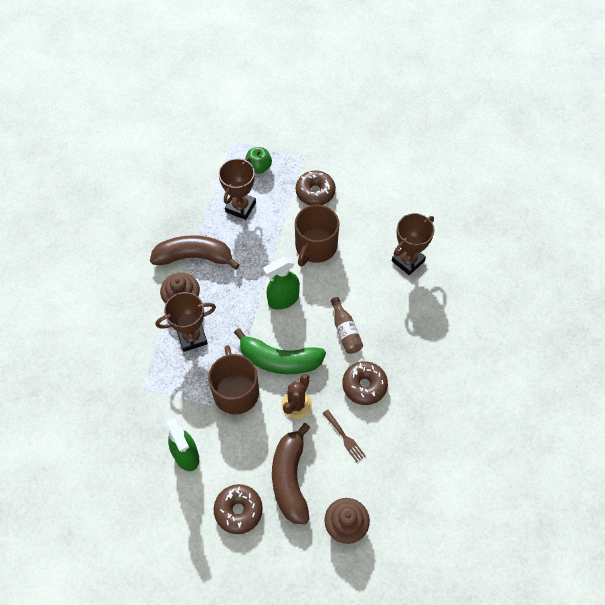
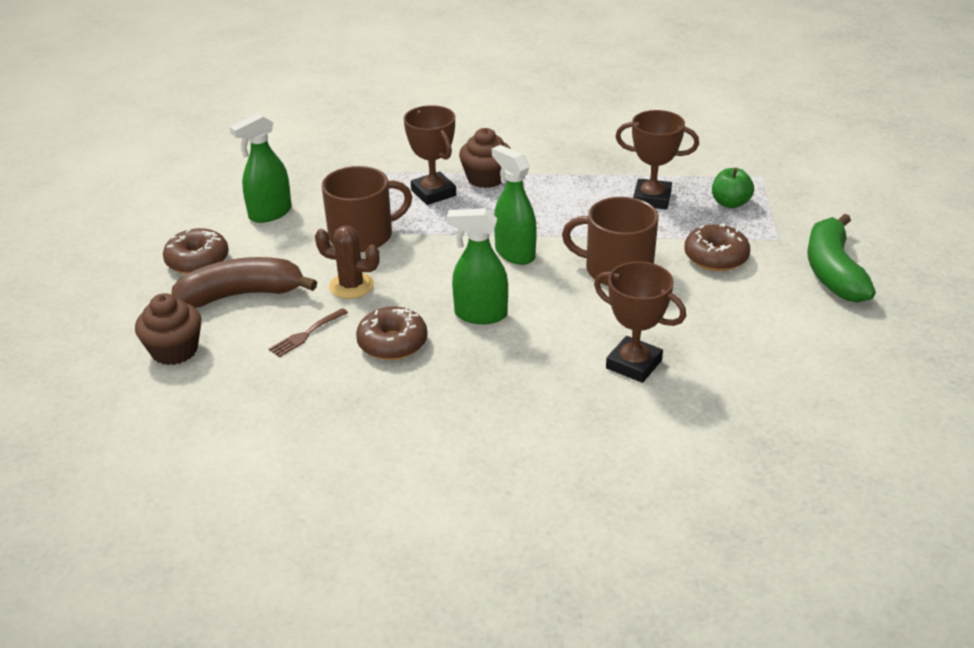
camera: 80 degrees right, 25 degrees down
brown banana [150,235,240,270] -> none
green banana [234,328,326,374] -> green banana moved to [807,214,876,303]
brown bottle [331,297,363,354] -> green spray bottle [447,208,508,324]

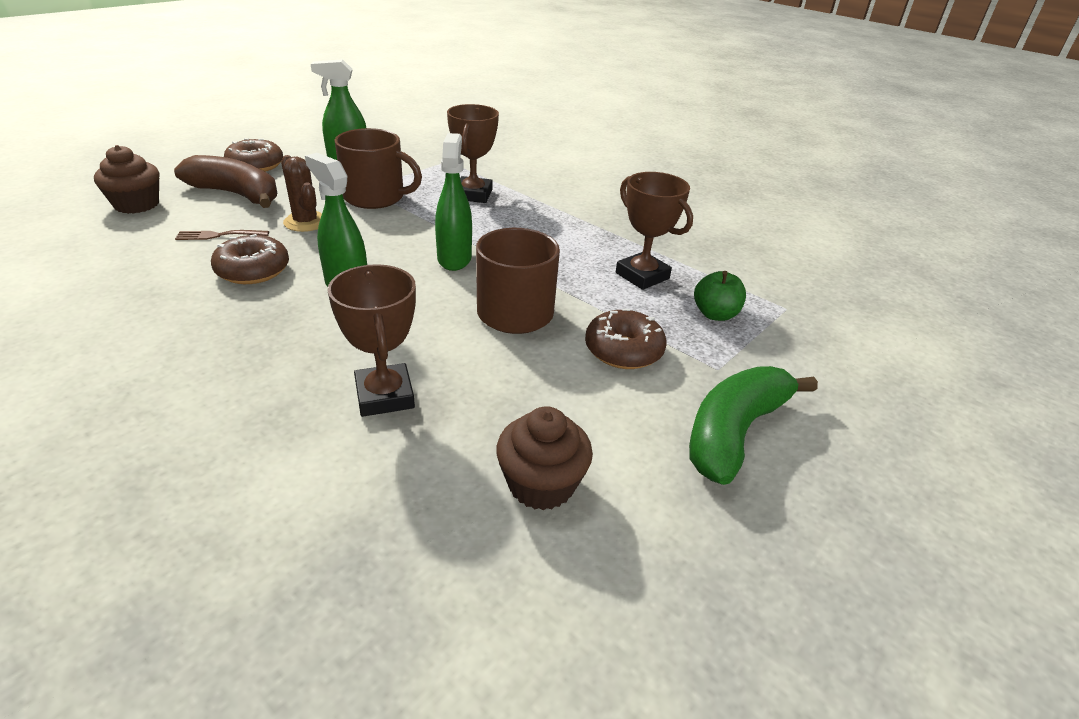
camera: 35 degrees right, 0 degrees up
brown cupcake [459,128,511,188] -> brown cupcake moved to [496,406,593,510]

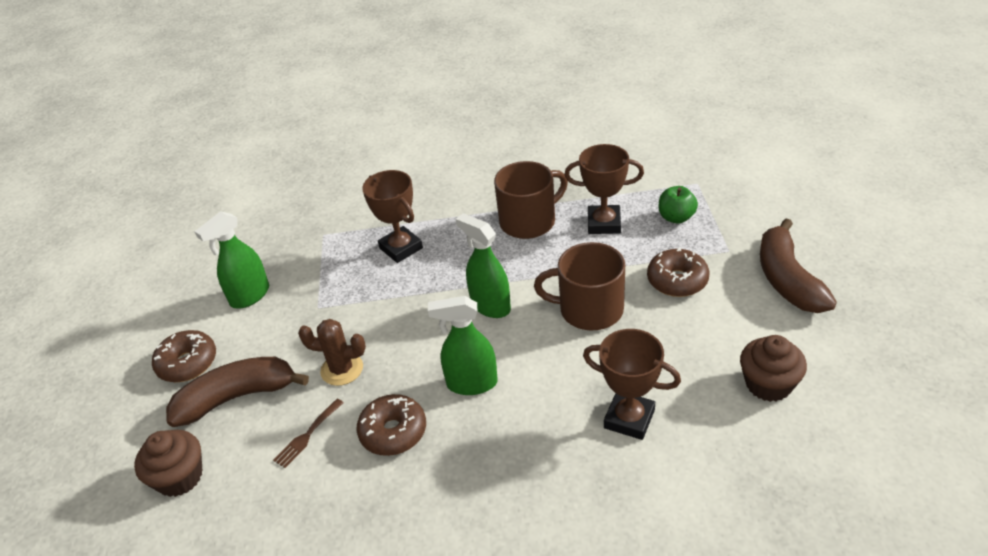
camera: 40 degrees left, 5 degrees up
brown mug [334,128,422,209] -> brown mug moved to [494,161,568,239]
green banana [689,366,818,485] -> brown banana [760,219,837,313]

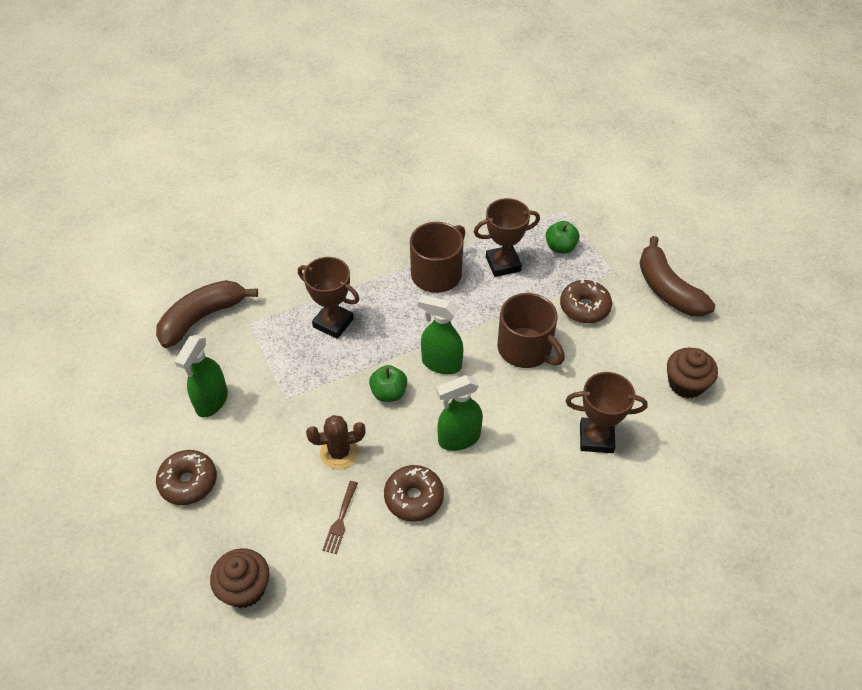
camera: 25 degrees left, 10 degrees up
brown banana [166,357,309,427] -> brown banana moved to [156,280,258,348]
brown mug [534,242,625,331] -> brown mug turned 120 degrees counterclockwise [498,293,565,368]
none -> green apple [369,365,407,402]

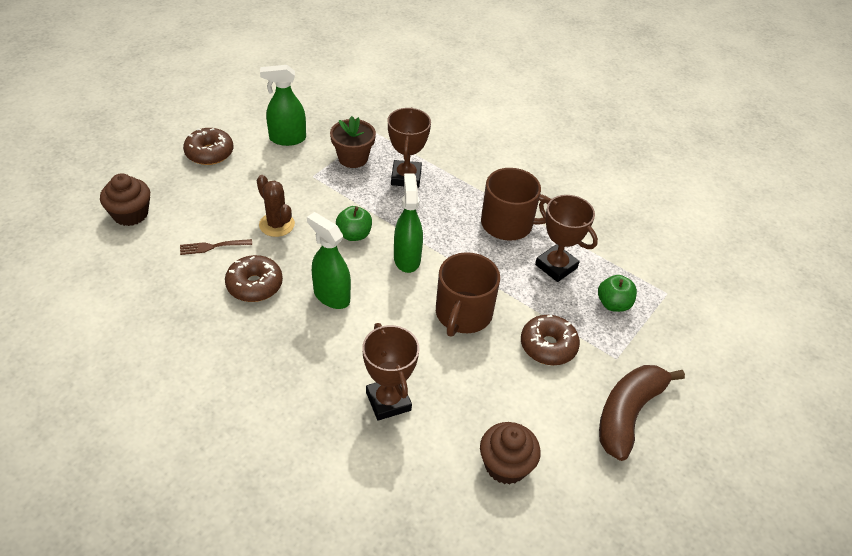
camera: 60 degrees right, 5 degrees down
brown banana [156,280,258,348] -> none
none -> brown flower pot [330,116,376,168]

